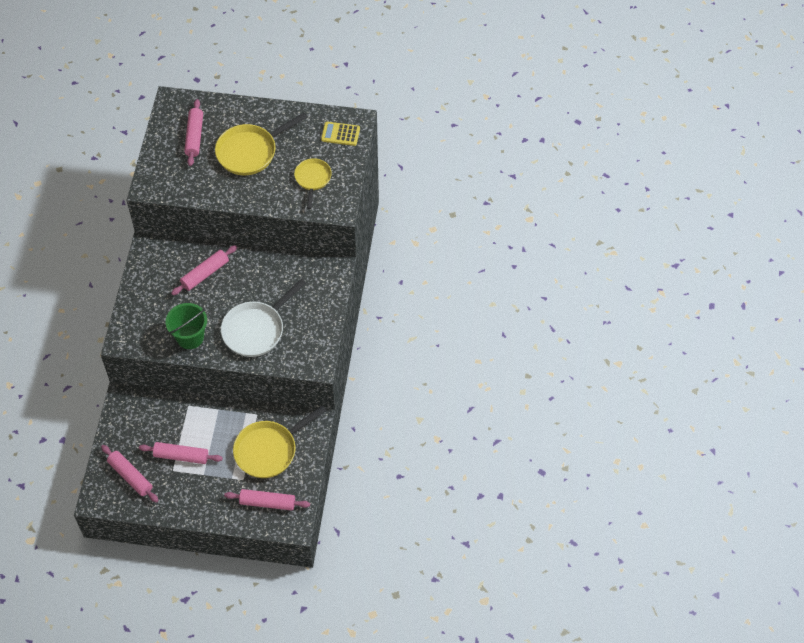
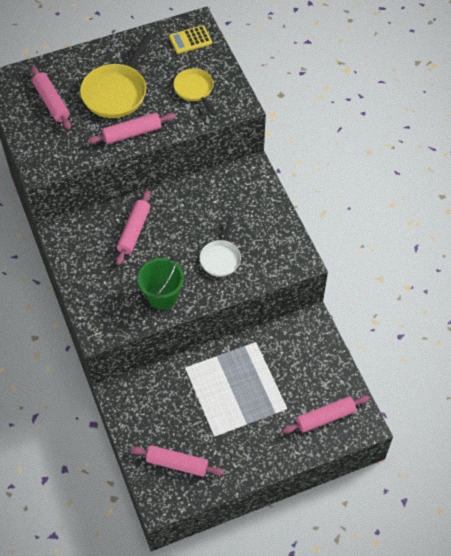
camera: 30 degrees left, 0 degrees up
pink rolling pin [139,442,223,464] -> pink rolling pin moved to [87,113,176,144]
white pan [221,279,306,357] -> white pan [200,216,241,277], size x0.61
yellow pan [233,405,326,478] -> none

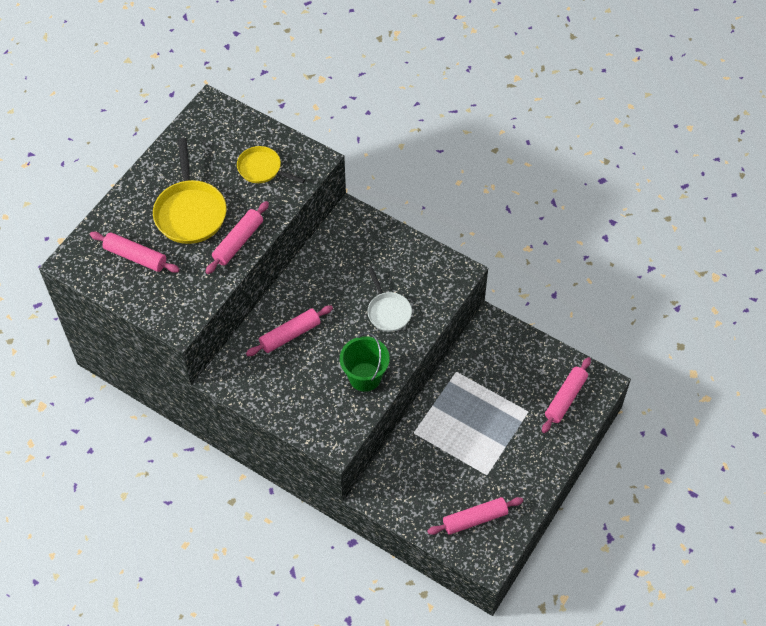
camera: 35 degrees left, 0 degrees up
pink rolling pin [116,190,150,265] -> pink rolling pin turned 75 degrees clockwise [246,305,333,356]
yellow calculator [169,25,212,54] -> none

